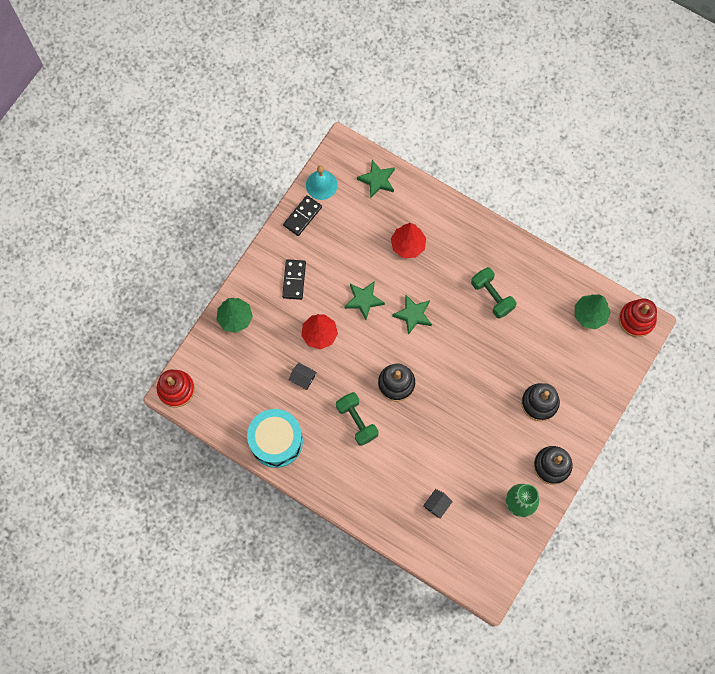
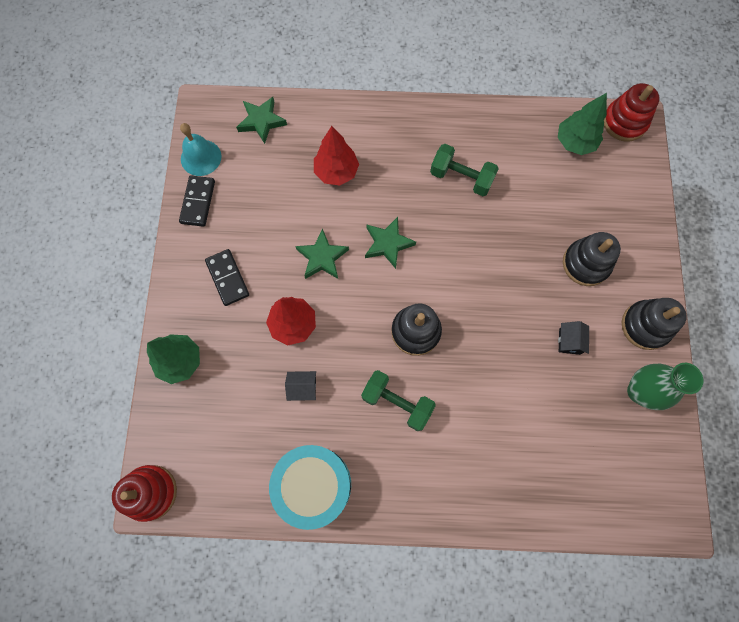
camera: 30 degrees left, 0 degrees up
black house [423,489,453,519] -> black house moved to [558,321,589,355]

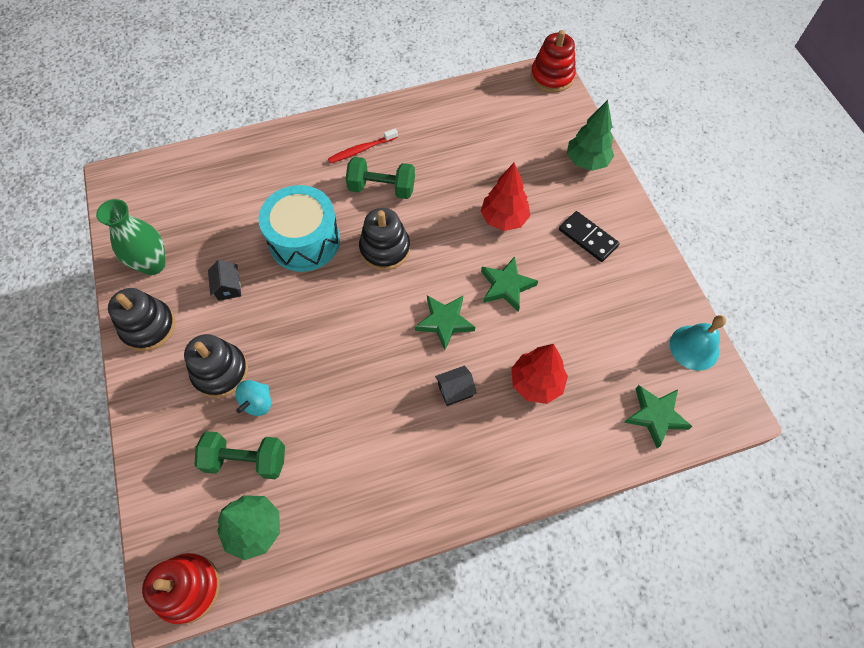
camera: 160 degrees right, 10 degrees down
black domino [179,176,215,227] -> none
turquoise drum [269,445,351,530] -> turquoise drum moved to [259,185,340,272]
black house [285,371,316,401] -> black house moved to [435,366,477,406]
green dumbbell [430,144,499,196] -> green dumbbell moved to [195,431,285,479]
none -> turquoise spinning top [235,380,271,416]
none -> red toothbrush [328,128,398,163]

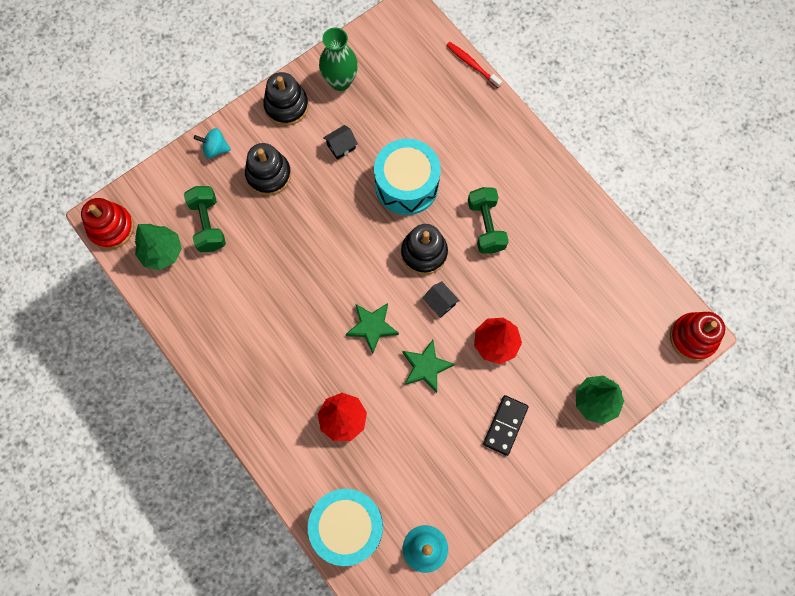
camera: 70 degrees right, 10 degrees up
turquoise spinning top [235,380,271,416] -> turquoise spinning top moved to [194,128,231,158]
red toothbrush [328,128,398,163] -> red toothbrush moved to [446,42,502,88]
black house [435,366,477,406] -> black house moved to [423,282,460,318]
green star [624,385,693,449] -> turquoise drum [308,489,383,566]

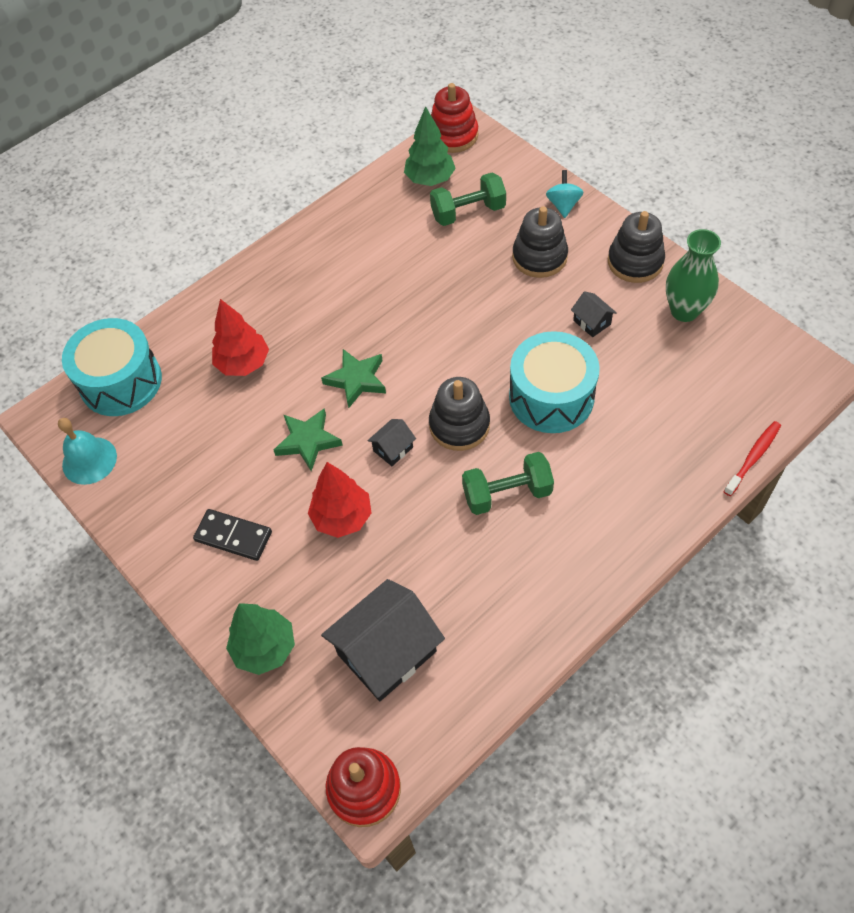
camera: 90 degrees right, 15 degrees down
none -> black house [321,579,445,701]

